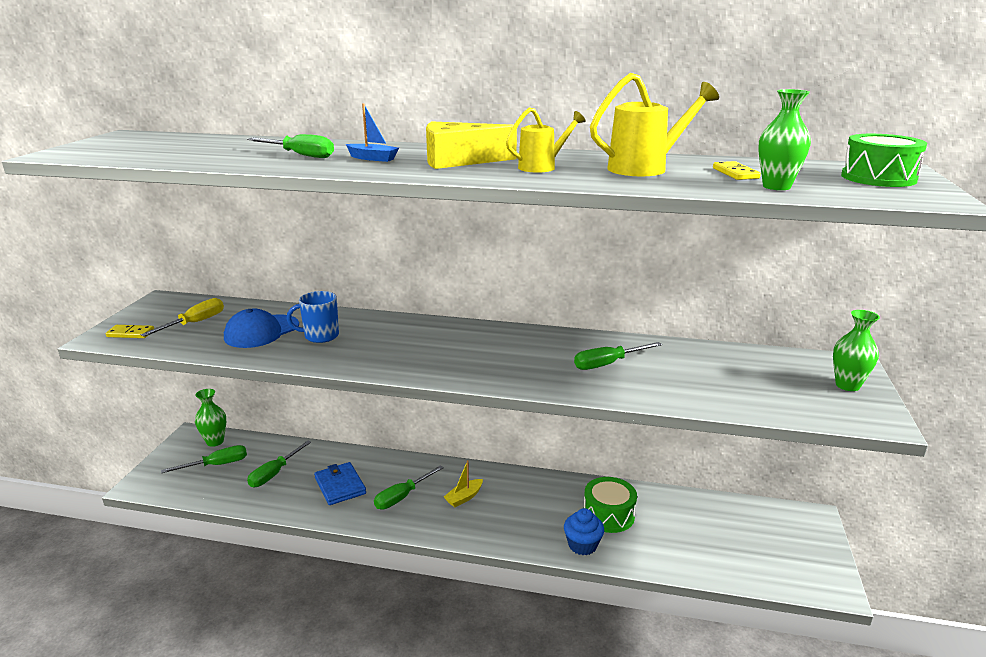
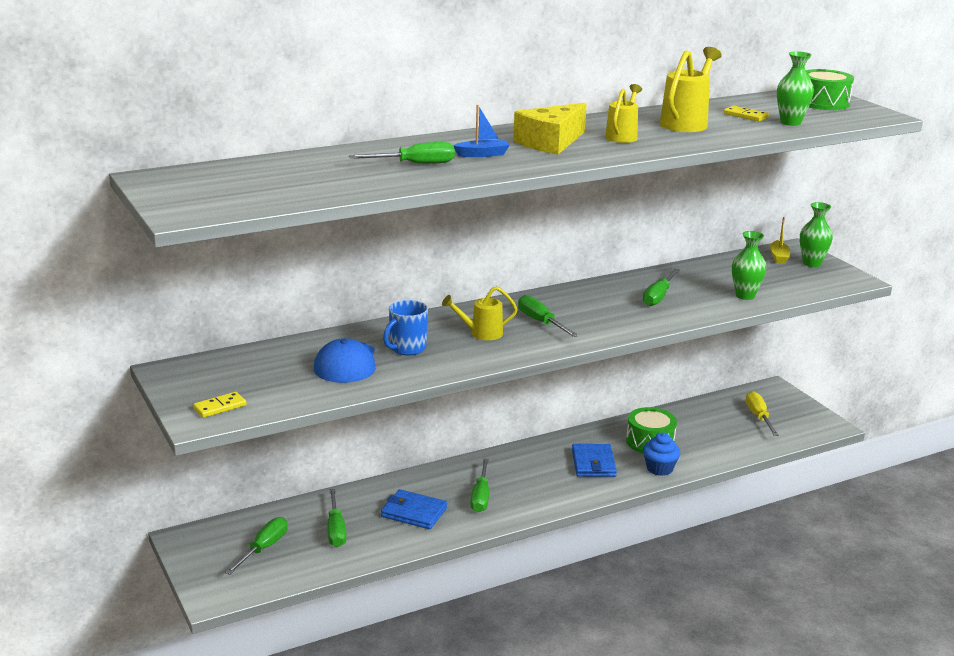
camera: 40 degrees left, 0 degrees up
yellow screwdriver [141,298,224,337] -> yellow screwdriver moved to [746,391,779,436]
green vase [195,389,226,447] -> green vase moved to [732,231,767,300]
yellow boat [444,460,483,507] -> yellow boat moved to [770,217,790,264]
none -> yellow watering can [442,286,518,340]
none -> green screwdriver [518,295,579,337]
none -> blue wallet [572,444,617,477]

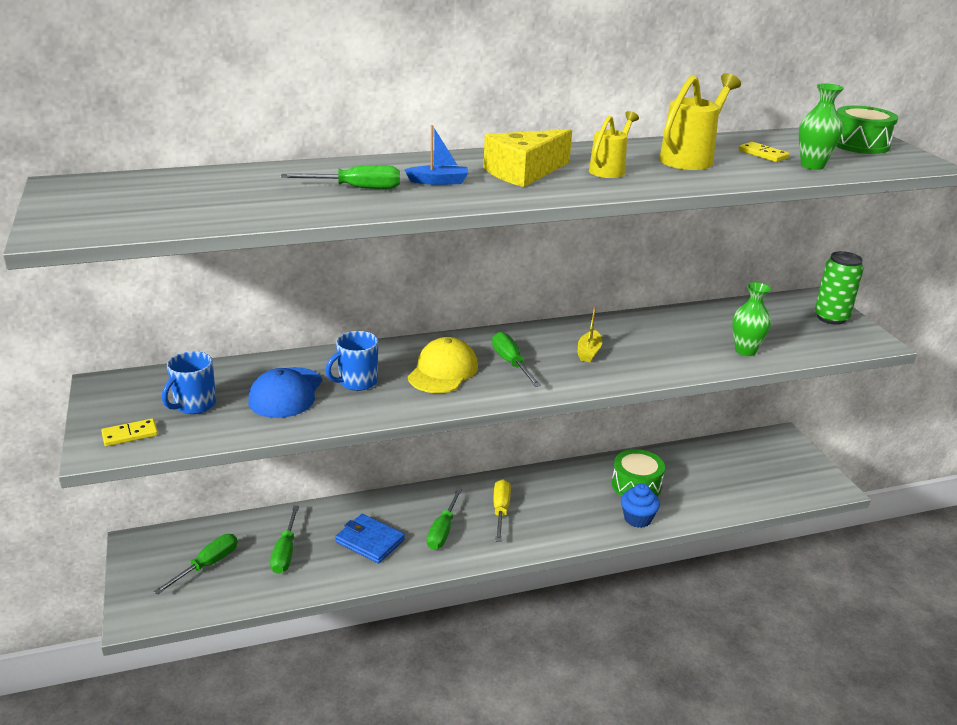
camera: 10 degrees right, 5 degrees up
yellow watering can [442,286,518,340] -> yellow cap [408,337,478,393]
blue wallet [572,444,617,477] -> none
green screwdriver [643,269,680,306] -> none
yellow screwdriver [746,391,779,436] -> yellow screwdriver moved to [493,479,511,542]
yellow boat [770,217,790,264] -> yellow boat moved to [578,306,602,362]
green vase [800,202,833,267] -> green can [815,251,864,325]
none -> blue mug [162,351,216,414]

